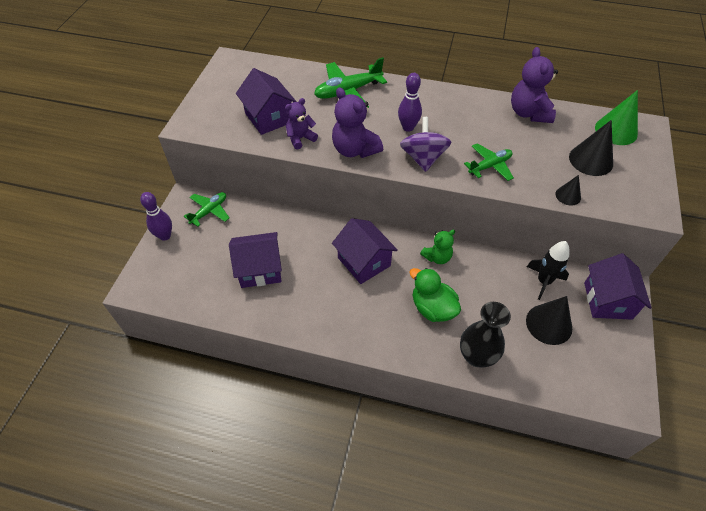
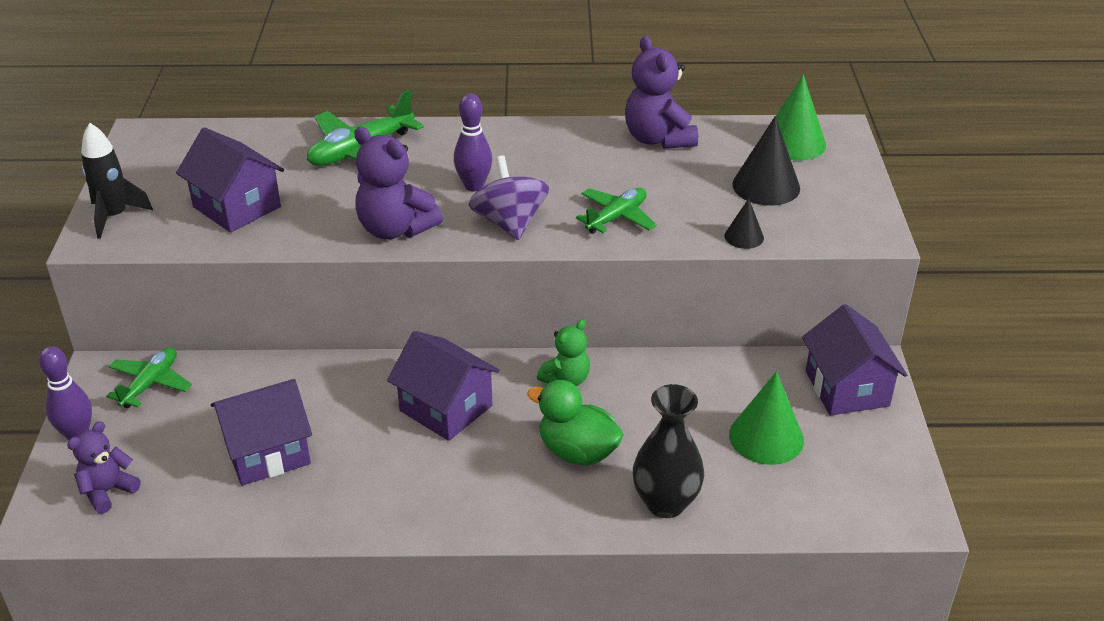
camera: 15 degrees left, 15 degrees down
purple teddy bear [285,98,318,149] -> purple teddy bear moved to [67,421,141,514]
black cone [526,296,572,345] -> green cone [729,371,804,465]
black rocket [527,241,569,300] -> black rocket moved to [81,123,153,239]

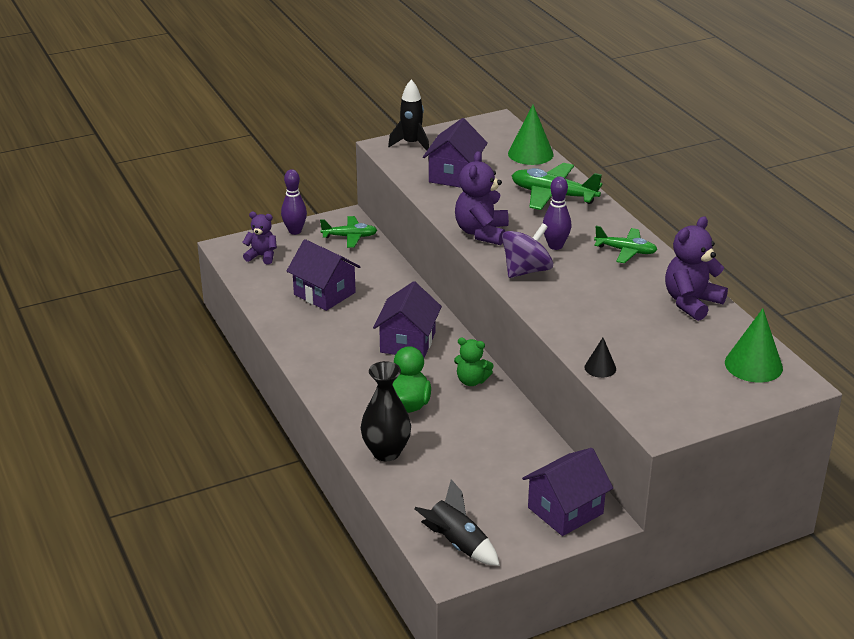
camera: 65 degrees right, 5 degrees down
green plane [576,188,657,234] -> green plane moved to [594,226,657,263]
green cone [729,371,804,465] -> green cone moved to [508,105,554,165]
black cone [732,116,800,206] -> none
none -> black rocket [414,479,500,566]

